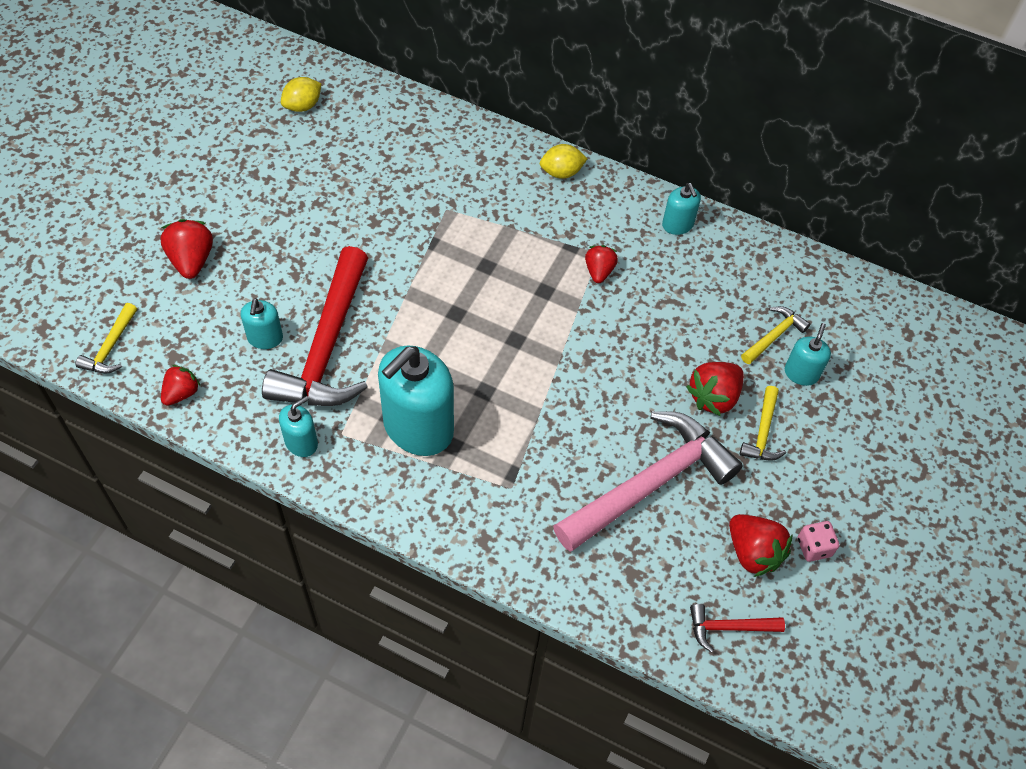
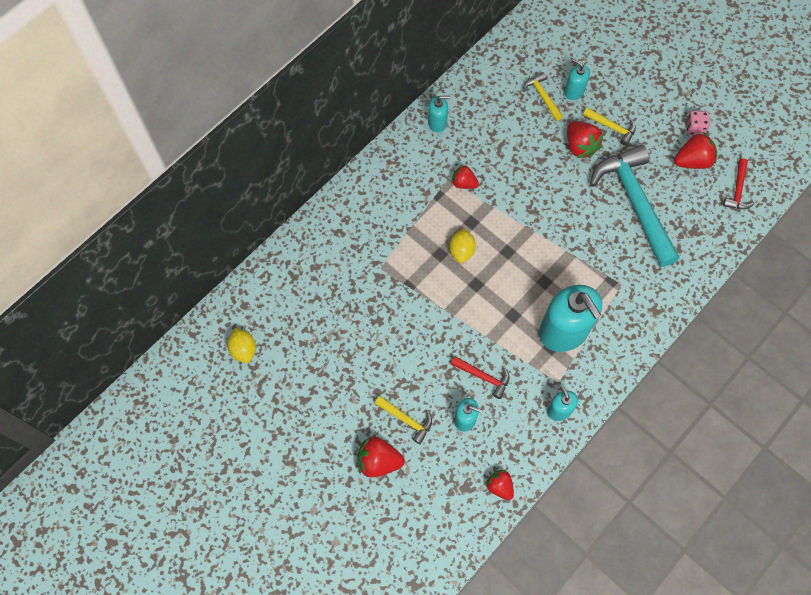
camera: 70 degrees left, 10 degrees up
yellow hammer [75,303,137,373] -> yellow hammer moved to [375,396,432,444]
red hammer [262,246,368,406] -> red hammer [451,356,509,399], size x0.44
yellow lemon [540,144,588,179] -> yellow lemon moved to [449,228,476,263]
pink hammer [553,411,743,552] -> turquoise hammer [590,144,680,267]

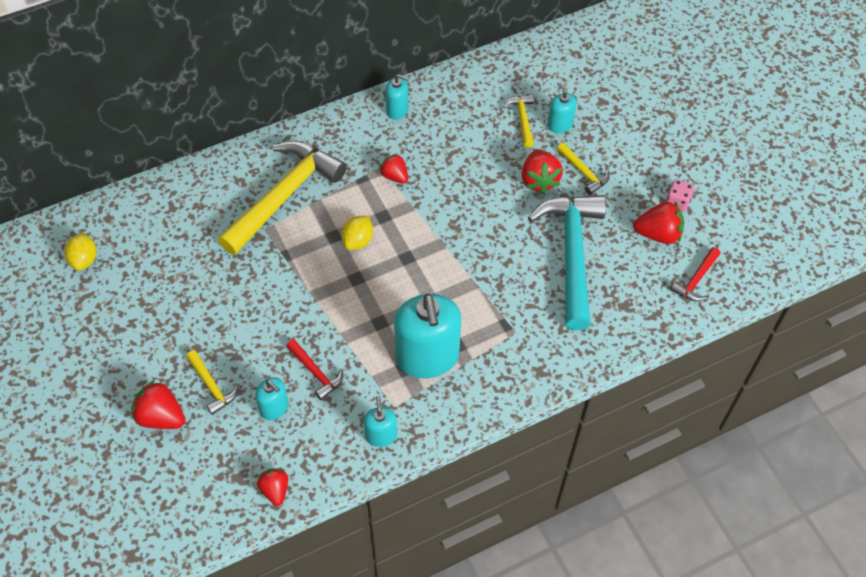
camera: 20 degrees right, 10 degrees down
none -> yellow hammer [218,141,347,255]

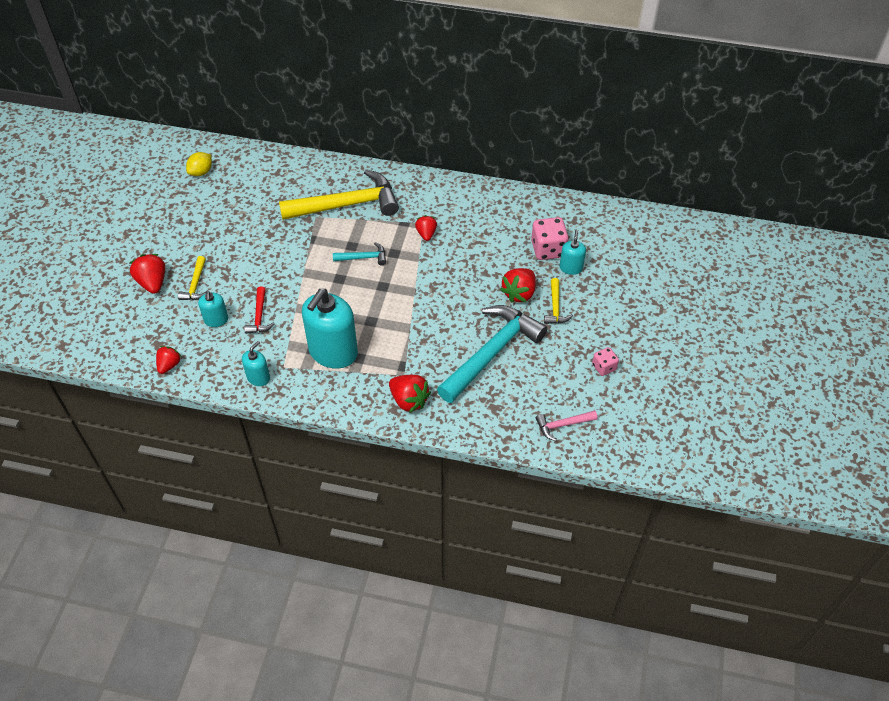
camera: 40 degrees right, 5 degrees down
yellow lemon [342,216,373,250] -> turquoise hammer [333,242,386,265]
turquoise soap dispenser [385,74,409,120] -> none
yellow hammer [503,94,534,147] -> pink dice [531,217,569,260]
red strawberry [633,202,684,244] -> red strawberry moved to [389,375,431,413]
red hammer [670,247,721,301] -> pink hammer [536,410,598,441]

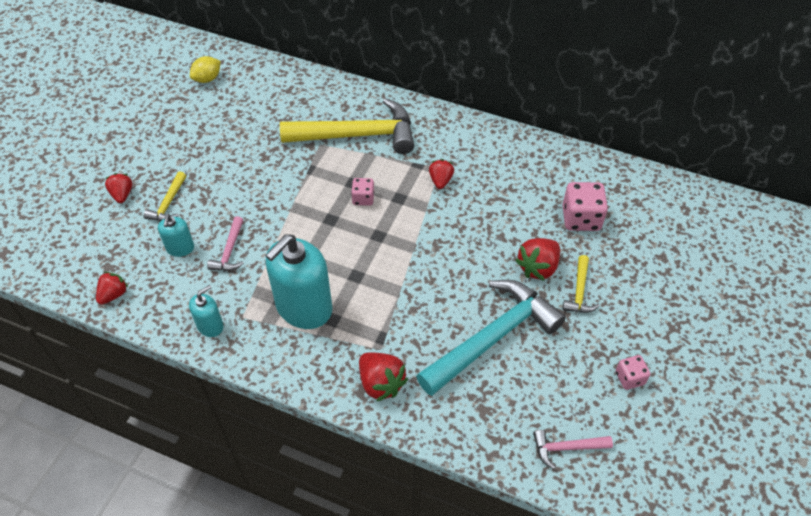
camera: 10 degrees right, 0 degrees up
red strawberry [130,254,165,294] -> red strawberry [105,173,132,203], size x0.65
red hammer [244,287,274,334] -> pink hammer [207,216,244,271]
turquoise hammer [333,242,386,265] -> pink dice [351,178,374,206]
turquoise soap dispenser [560,229,586,275] -> none

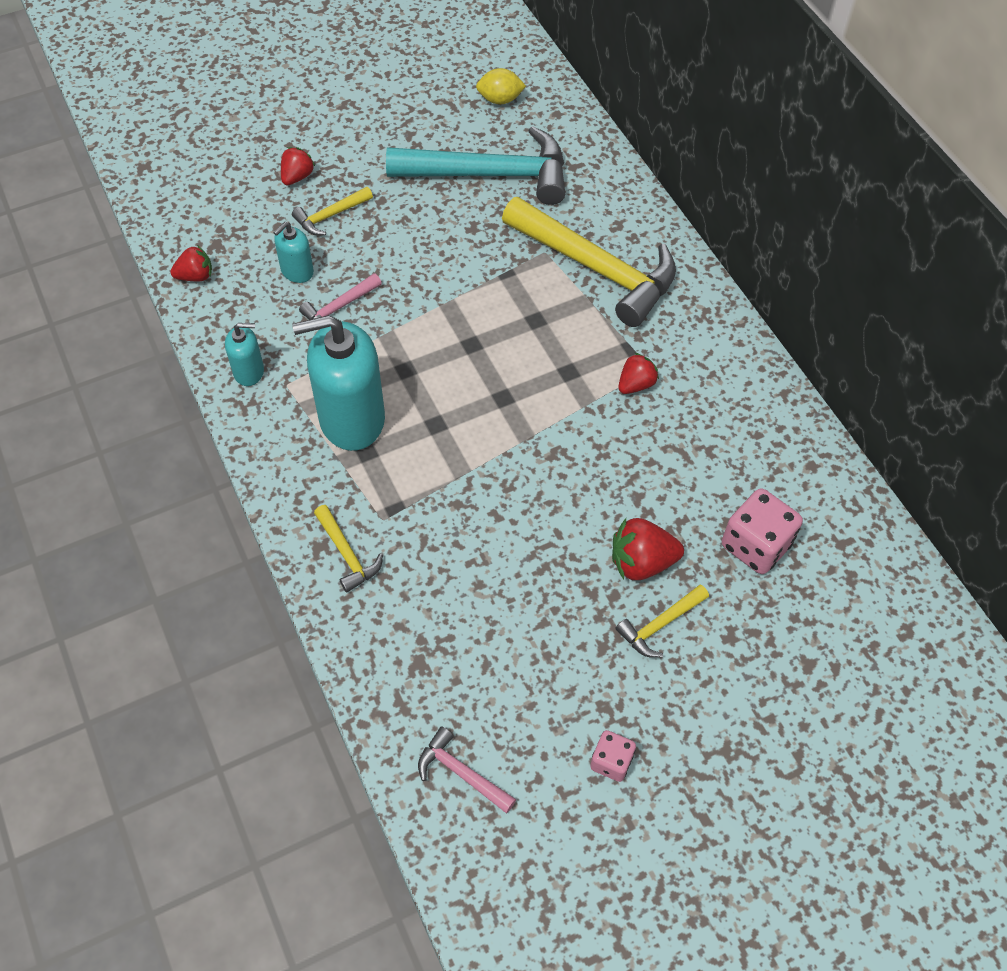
camera: 40 degrees right, 5 degrees up
pink dice [351,178,374,206] -> none
red strawberry [359,352,408,402] -> yellow hammer [314,505,383,593]
turquoise hammer [416,280,566,396] -> turquoise hammer moved to [386,126,565,205]

